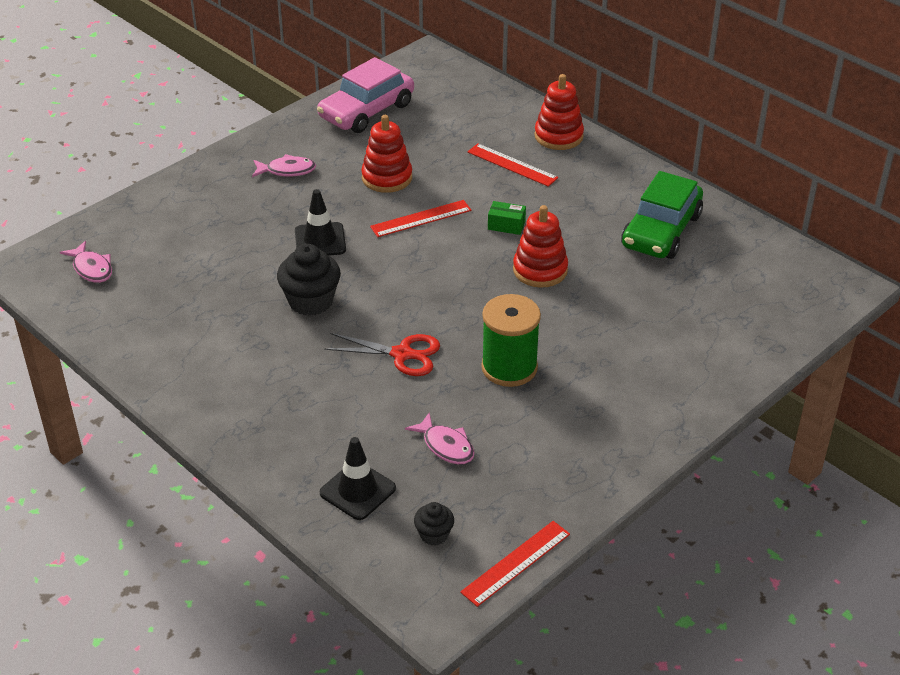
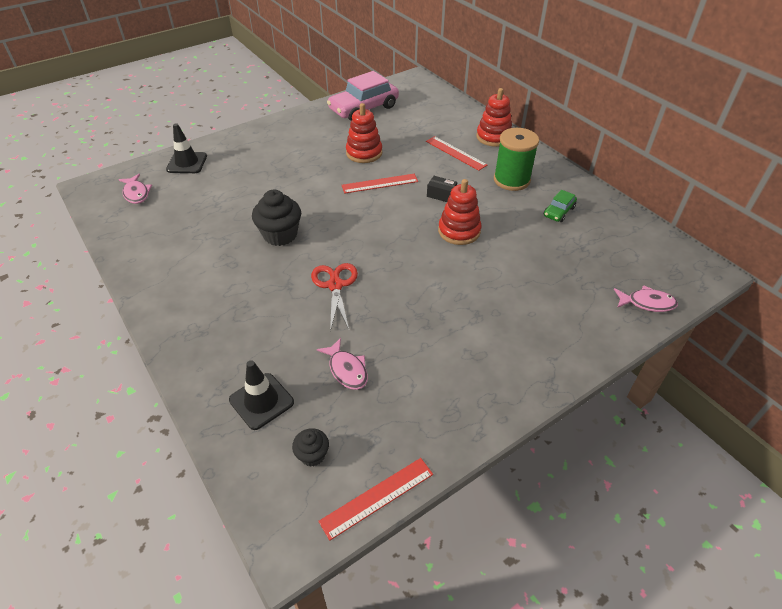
camera: 10 degrees right, 5 degrees up
pink fish [252,154,316,177] -> pink fish moved to [614,285,678,312]
black traffic cone [295,189,346,256] -> black traffic cone moved to [166,123,207,173]
red scissors [324,333,440,376] -> red scissors turned 120 degrees counterclockwise [311,263,358,332]
green spool [481,294,541,387] -> green spool moved to [494,128,539,191]
green box [488,201,526,235] -> black box [427,176,457,202]
green car [621,171,703,259] -> green car [544,190,577,222], size x0.48

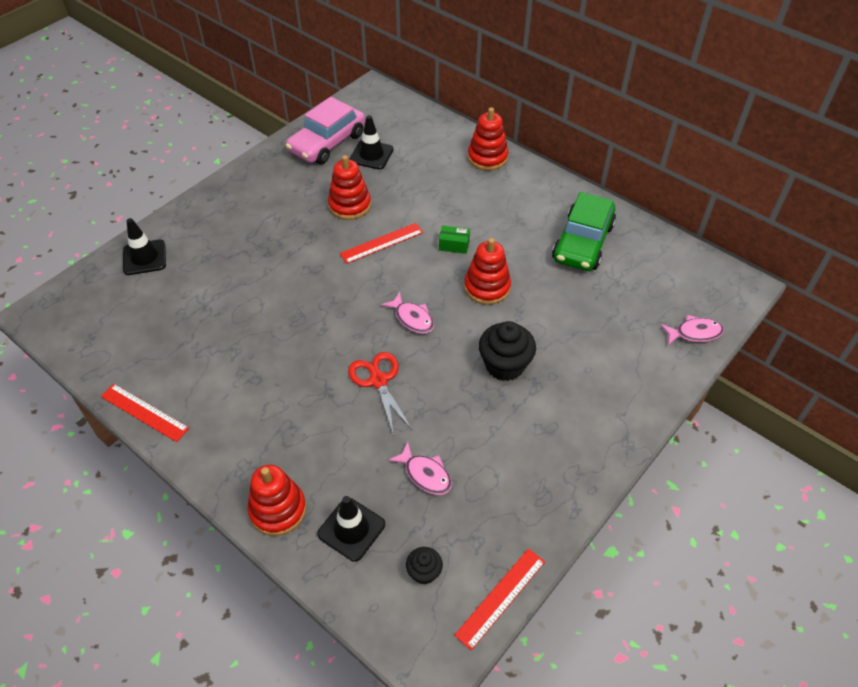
camera: 15 degrees left, 5 degrees up
pink fish [119,174,152,204] -> pink fish moved to [381,292,434,334]
black cupcake [252,189,301,246] -> black cupcake moved to [479,321,536,381]
red ruler [426,136,487,171] -> red ruler moved to [101,384,189,442]
black box [427,176,457,202] -> green box [439,225,470,254]
green spool [494,128,539,191] -> none
green car [544,190,577,222] -> green car [552,192,616,271], size x2.08
none -> red stacking toy [247,465,306,536]
none -> black traffic cone [349,115,394,169]

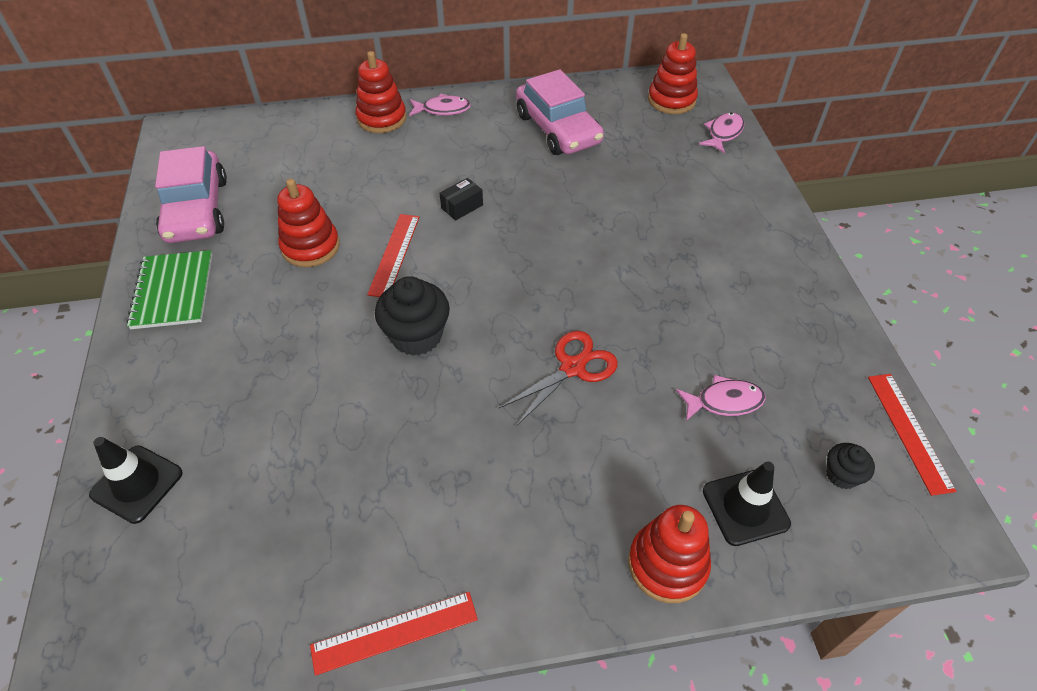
camera: 50 degrees left, 0 degrees up
red scissors [348,352,413,436] -> red scissors turned 120 degrees clockwise [499,331,618,426]
black traffic cone [349,115,394,169] -> none
pink fish [381,292,434,334] -> pink fish moved to [409,94,471,116]
green box [439,225,470,254] -> black box [440,178,483,221]
red stacking toy [464,238,511,305] -> red stacking toy moved to [648,33,698,114]
black cupcake [479,321,536,381] -> black cupcake moved to [375,276,450,356]
green car [552,192,616,271] -> pink car [516,69,604,155]
none -> green notebook [126,250,212,329]

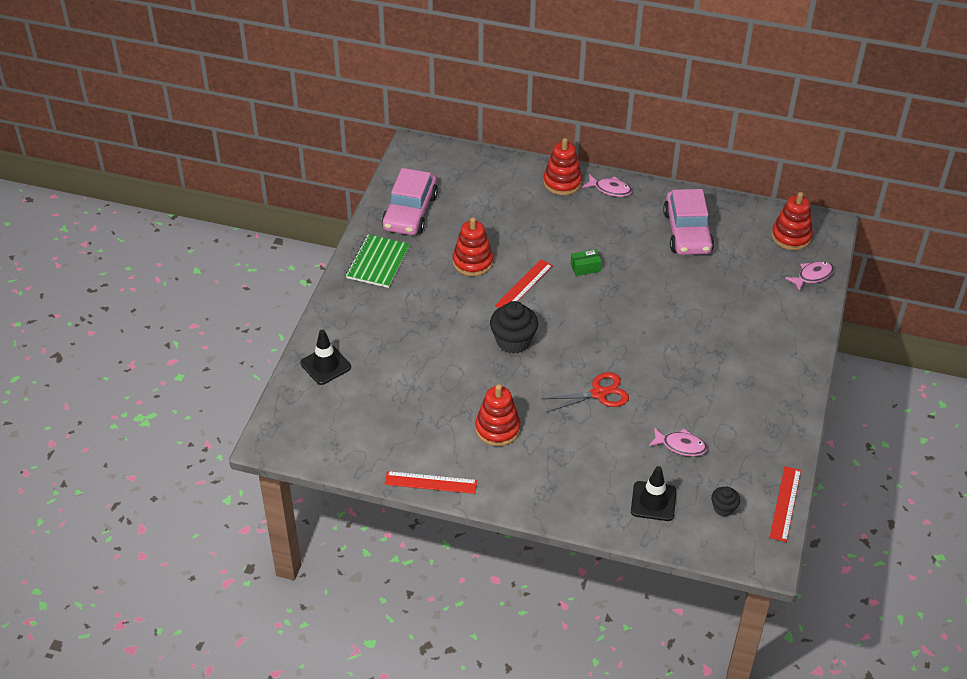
camera: 25 degrees right, 5 degrees down
black box [440,178,483,221] -> green box [571,249,601,276]
red stacking toy [628,505,711,603] -> red stacking toy moved to [475,384,521,446]

